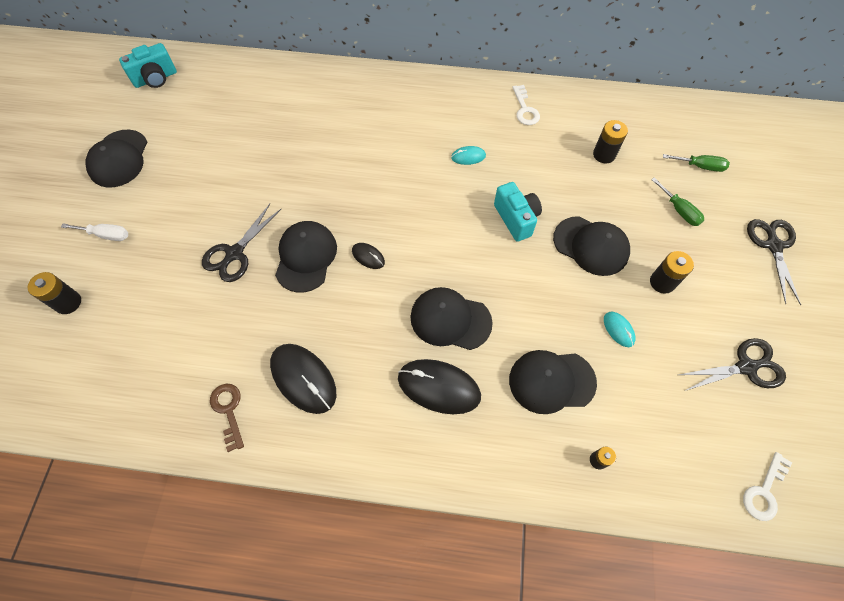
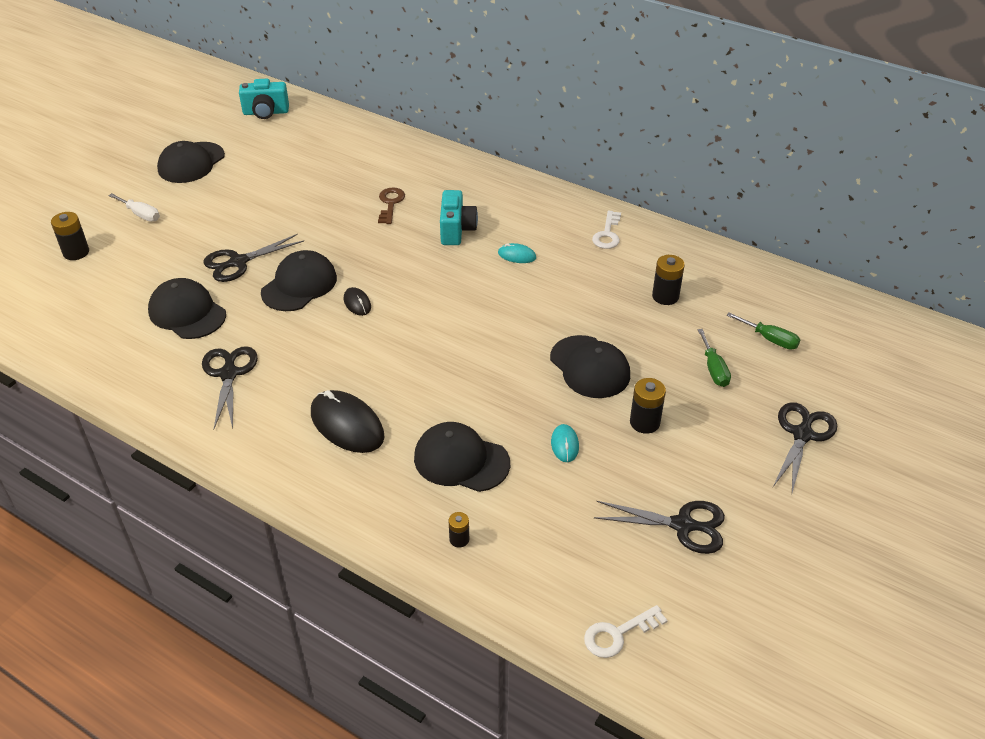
camera: 25 degrees right, 20 degrees down
brown key [210,384,244,452] -> brown key moved to [378,188,405,224]
black mouse [270,344,336,414] -> black scissors [202,346,258,430]
black cap [410,287,493,350] -> black cap moved to [148,278,226,339]
turquoise camera [494,182,542,242] -> turquoise camera moved to [440,190,478,245]

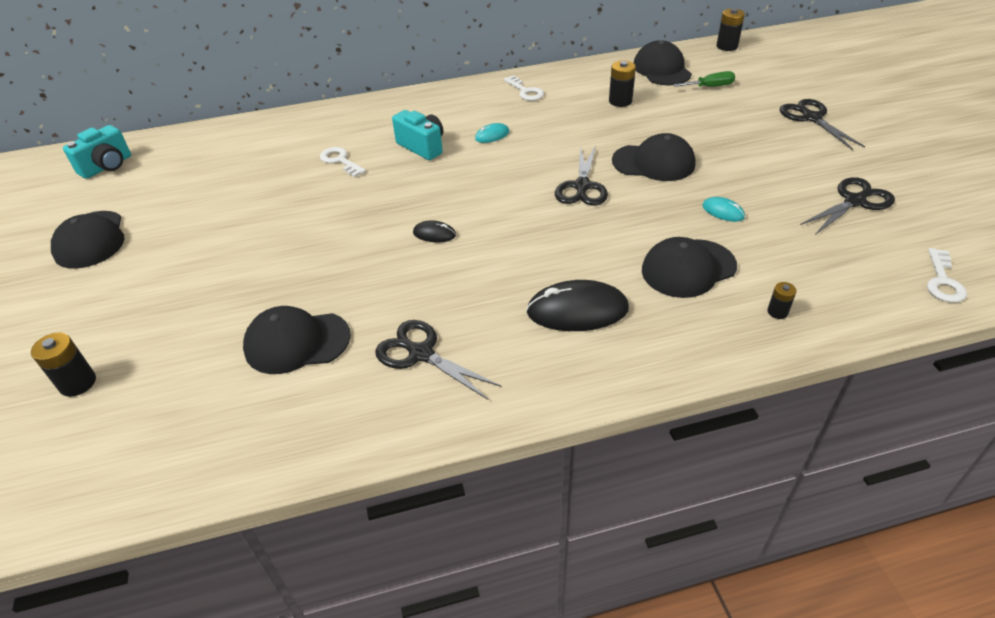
camera: 45 degrees left, 0 degrees up
white screwdriver [108,193,160,222] -> none
black scissors [203,234,304,282] -> black scissors moved to [555,145,608,206]
black cap [261,250,337,311] -> black cap moved to [633,40,692,85]
brown key [378,188,405,224] -> white key [320,147,366,177]
black battery [630,378,666,434] -> black battery moved to [716,8,745,51]
green screwdriver [698,329,731,387] -> none

